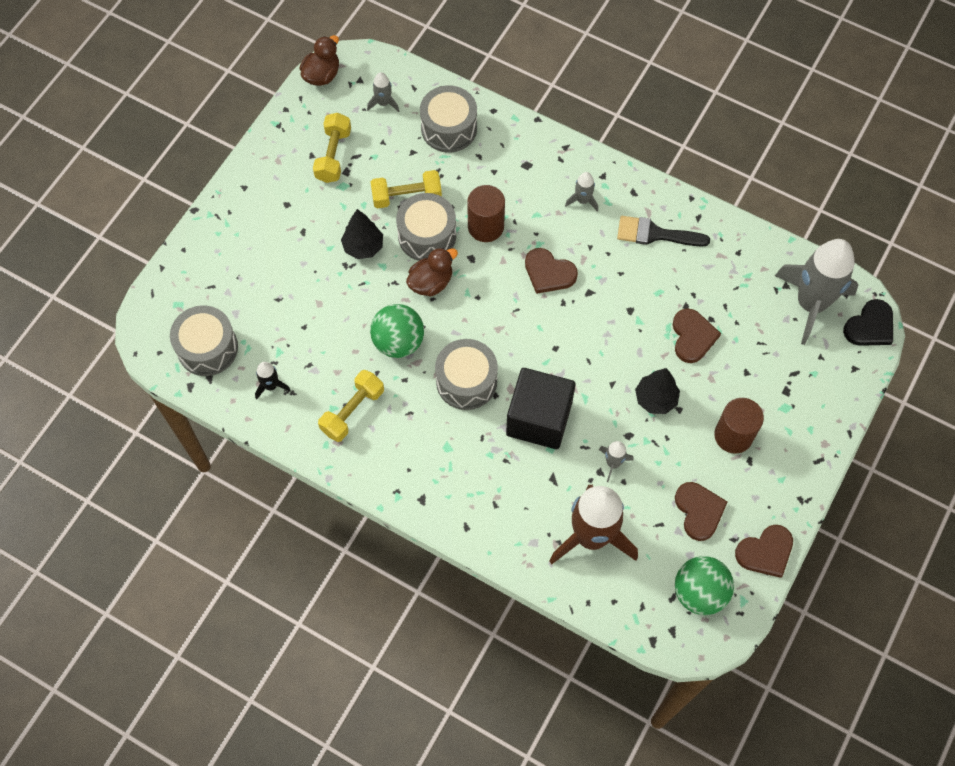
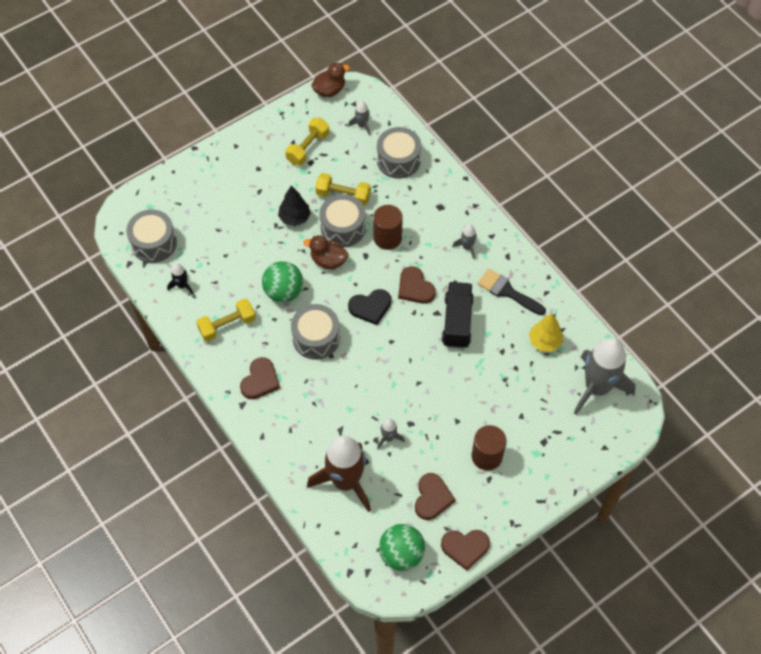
camera: 25 degrees right, 5 degrees down
brown duck [406,247,458,297] -> brown duck turned 150 degrees counterclockwise [303,235,348,270]
black cube [506,368,576,449] -> none
black tree [635,368,680,414] -> none
brown heart [673,308,721,363] -> brown heart moved to [240,357,280,399]
black heart [843,299,893,346] -> black heart moved to [348,289,391,325]
none -> black truck [442,282,474,349]
none -> yellow tree [529,313,563,352]

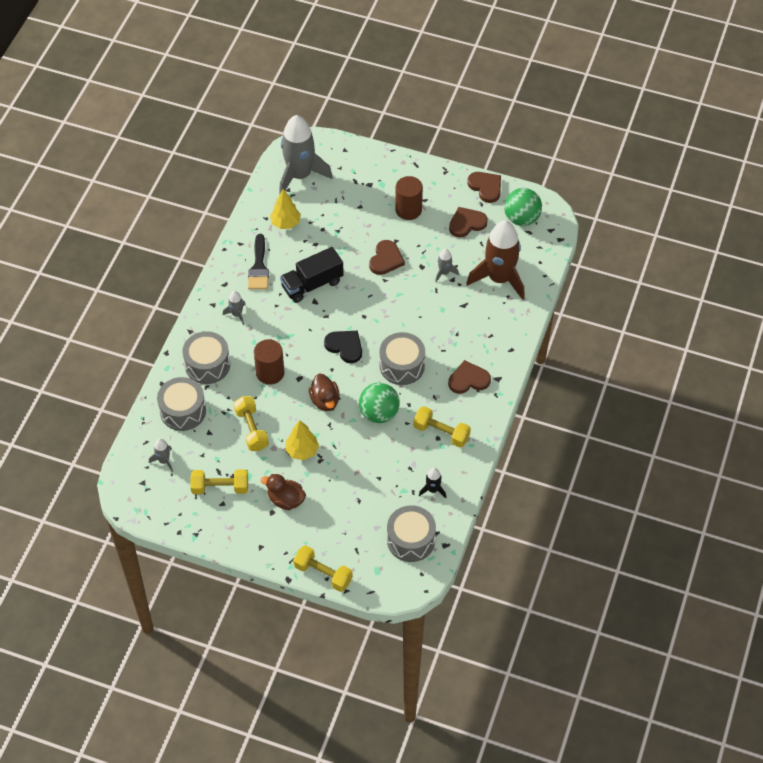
camera: 125 degrees left, 5 degrees down
black tree [278,186,311,226] -> yellow tree [285,420,319,460]
brown duck [311,63,350,97] -> brown duck moved to [261,474,306,510]
grey drum [319,194,366,247] -> grey drum moved to [182,331,230,384]
brown heart [398,266,436,304] -> brown heart moved to [369,240,405,275]
none -> yellow dumbbell [293,545,353,592]

